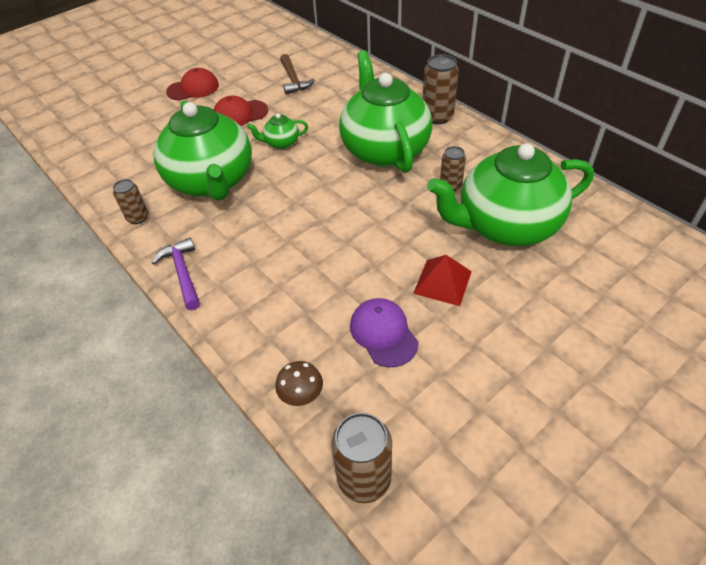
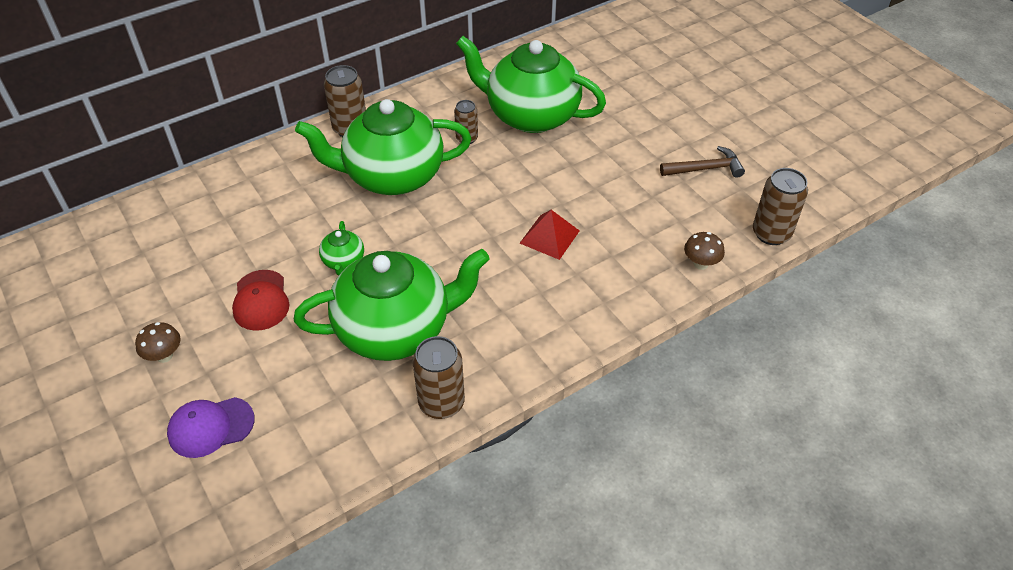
camera: 85 degrees left, 0 degrees up
brown can [113,179,148,224] -> brown can [412,336,465,419], size x1.62
purple hammer [152,238,200,310] -> none
red cap [166,68,219,100] -> brown mushroom [135,322,181,363]
brown hammer [280,54,315,95] -> brown hammer moved to [660,146,745,178]
purple cap [350,298,419,367] -> purple cap moved to [167,397,255,458]
red pyramid [413,255,472,306] -> red pyramid moved to [520,210,580,260]
green teapot [427,143,594,246] -> green teapot turned 120 degrees clockwise [456,36,606,133]

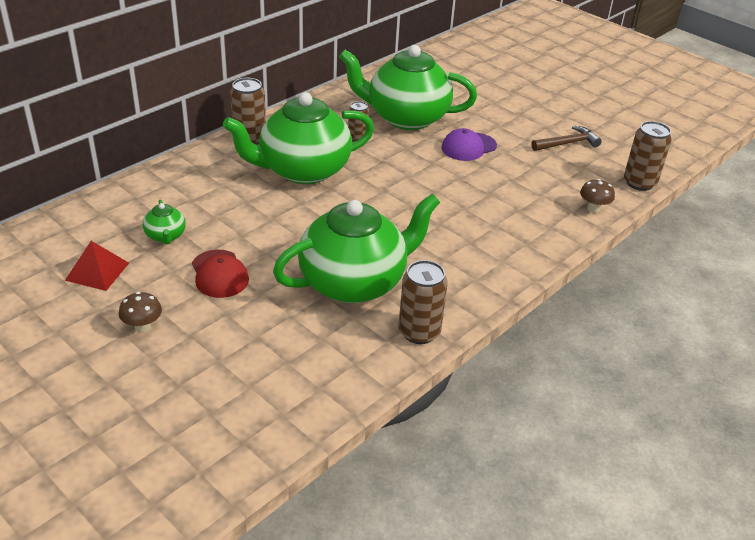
camera: 15 degrees left, 10 degrees down
purple cap [167,397,255,458] -> purple cap moved to [441,128,497,161]
green teapot [319,221,364,276] -> green teapot moved to [143,200,186,244]
red pyramid [520,210,580,260] -> red pyramid moved to [65,241,129,291]

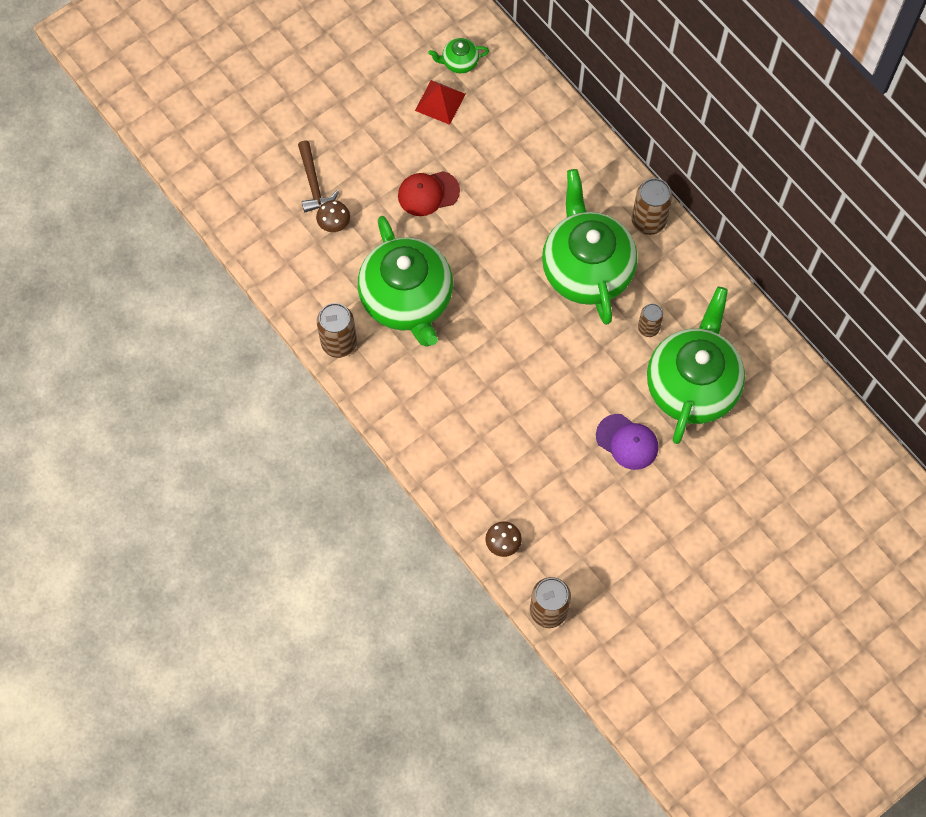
camera: 100 degrees right, 30 degrees up
brown mushroom [119,292,162,333] -> brown mushroom moved to [316,200,350,232]
green teapot [143,200,186,244] -> green teapot moved to [428,38,489,73]
purple cap [441,128,497,161] -> purple cap turned 150 degrees clockwise [596,414,658,470]
brown hammer [531,126,602,151] -> brown hammer moved to [298,140,339,212]

